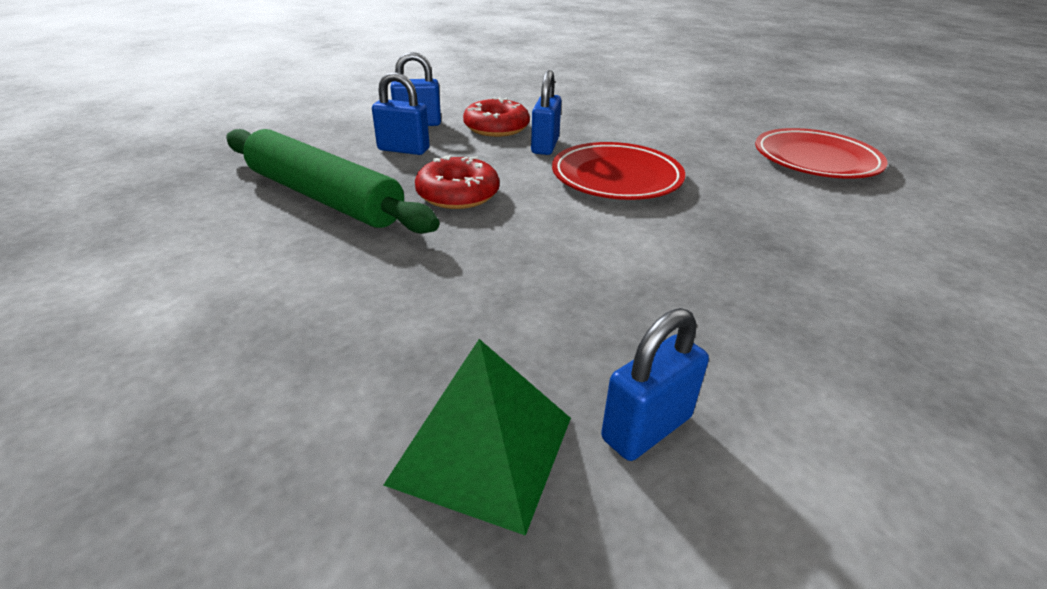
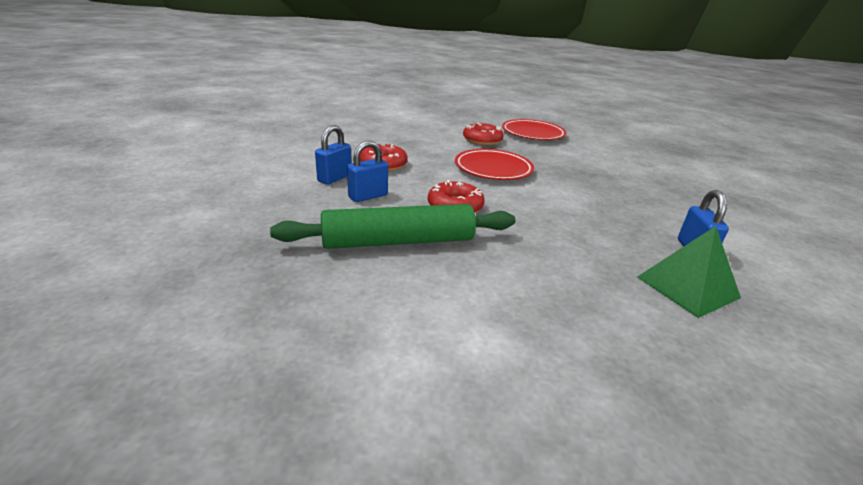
camera: 50 degrees left, 5 degrees down
blue padlock [531,70,561,155] -> none
none -> red donut [463,123,504,145]

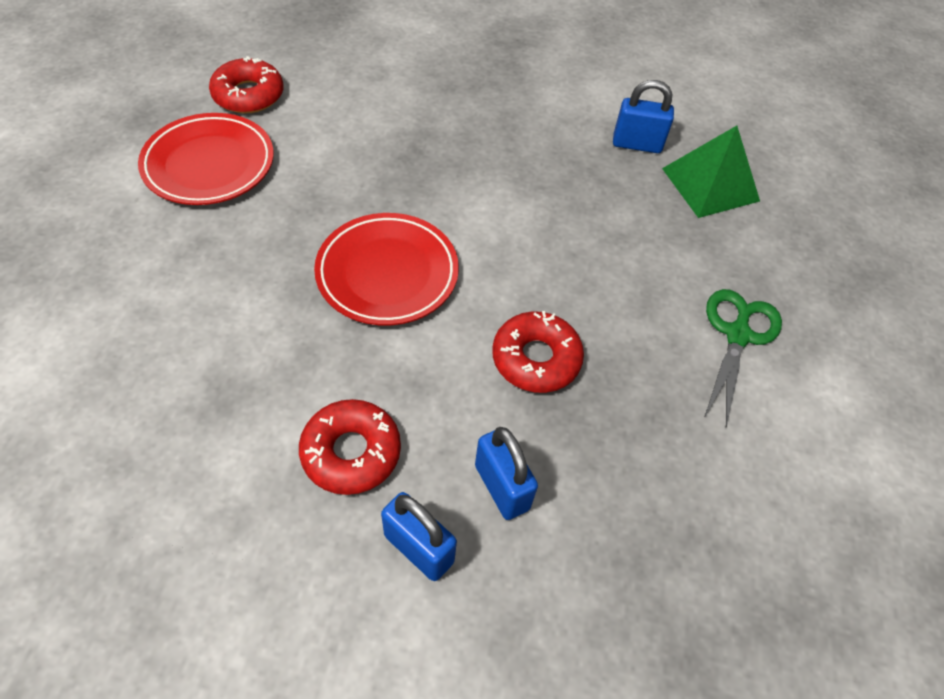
camera: 85 degrees left, 25 degrees up
green rolling pin [270,204,515,249] -> none
red donut [463,123,504,145] -> red donut moved to [209,56,284,113]
none -> green scissors [704,289,782,427]

